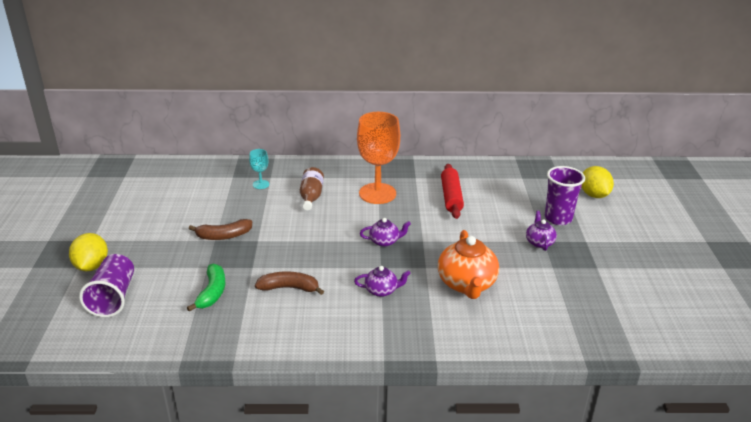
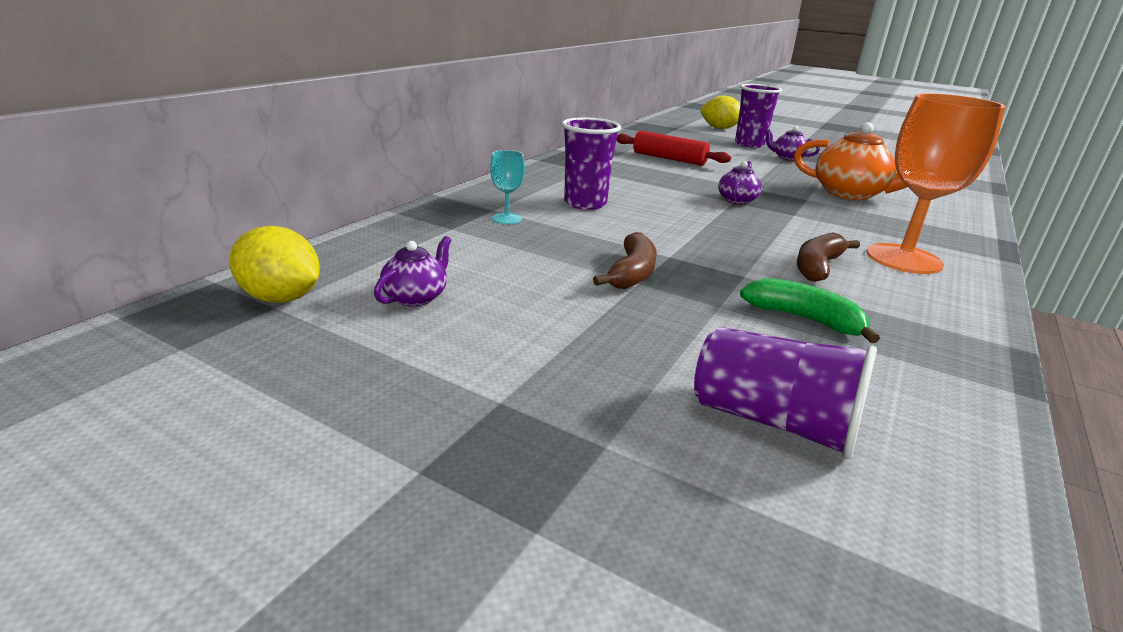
camera: 60 degrees left, 5 degrees down
yellow lemon [69,233,108,271] -> yellow lemon moved to [229,226,320,303]
brown bottle [300,167,324,210] -> purple cup [562,117,621,210]
purple teapot [354,266,411,297] -> purple teapot moved to [374,236,451,306]
orange goblet [357,112,400,204] -> orange goblet moved to [866,93,1005,274]

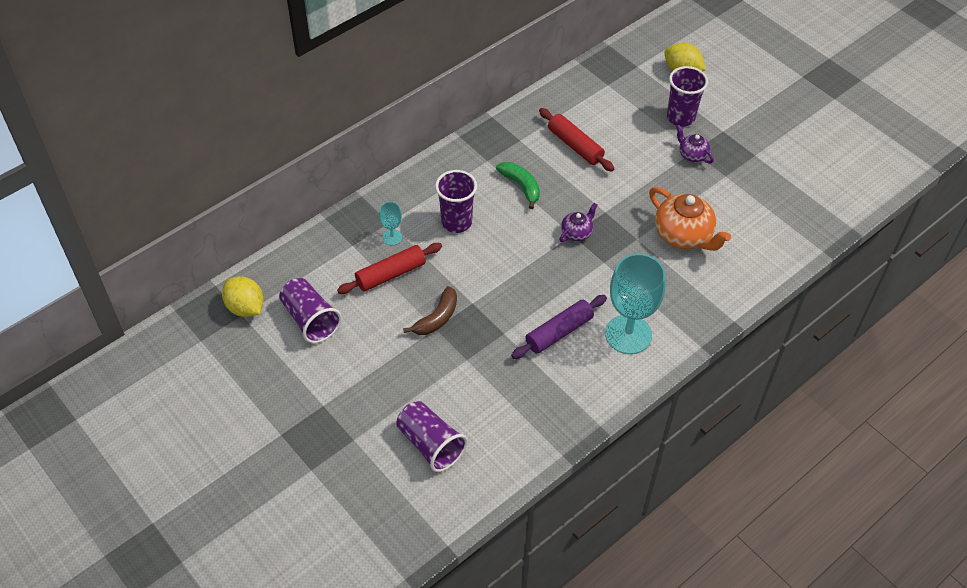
camera: 20 degrees right, 25 degrees up
purple teapot [374,236,451,306] -> purple cup [279,278,342,343]
green banana [740,278,880,343] -> green banana moved to [496,162,540,209]
brown banana [797,232,860,282] -> purple rolling pin [511,295,607,359]
orange goblet [866,93,1005,274] -> turquoise goblet [605,253,666,354]
none -> red rolling pin [337,243,442,294]

